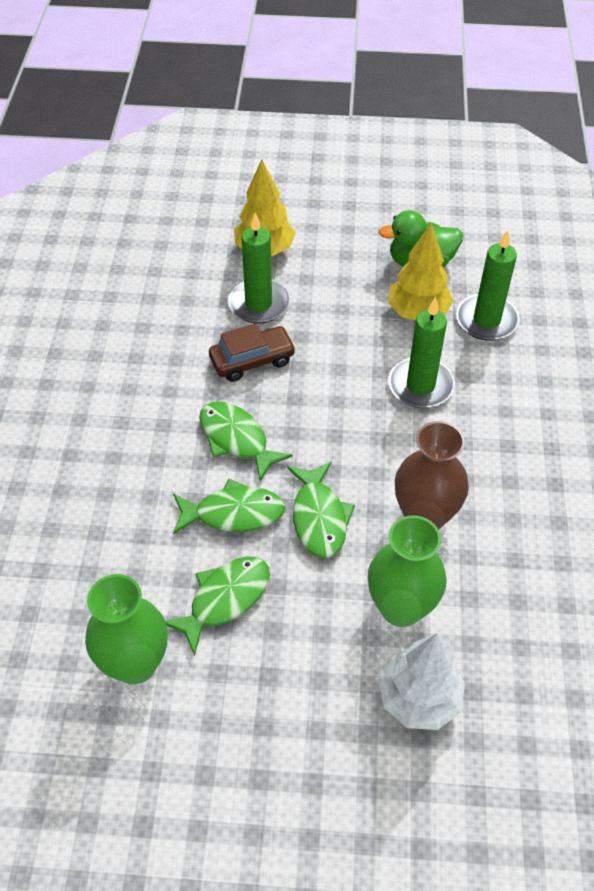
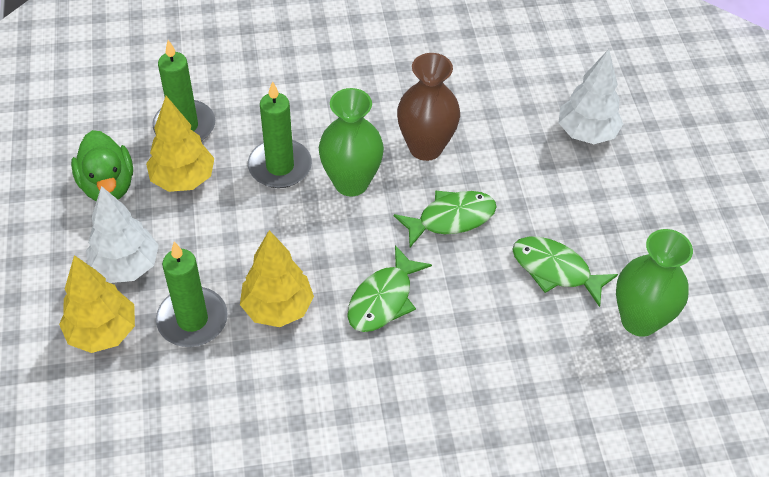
camera: 105 degrees left, 0 degrees up
green fish [173,479,285,534] -> none
brown car [209,323,296,382] -> yellow tree [240,230,314,327]
green vase [368,515,447,627] -> green vase moved to [319,88,384,196]
none -> white tree [86,186,159,283]

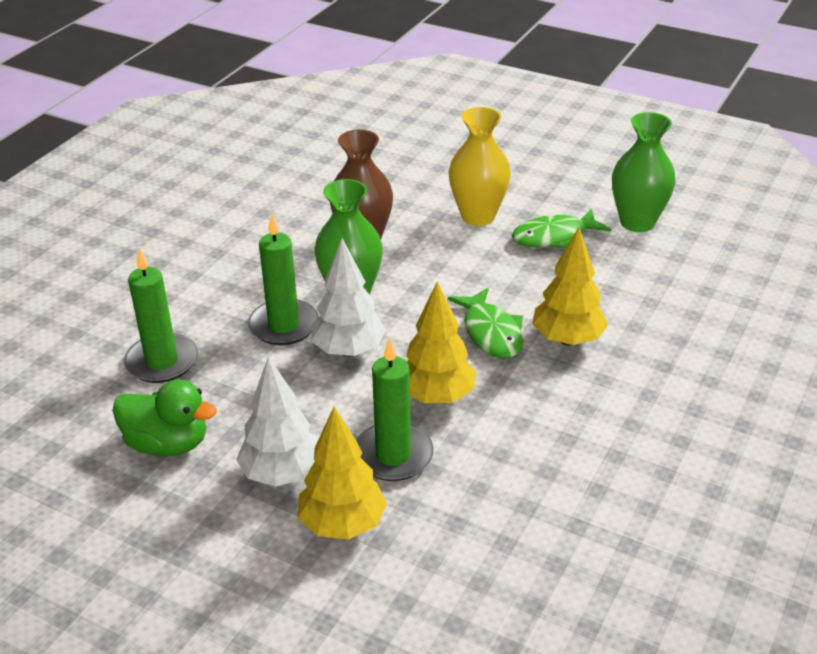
camera: 50 degrees left, 15 degrees down
yellow tree [146,96,214,192] -> yellow tree moved to [532,227,608,346]
green fish [394,190,497,247] -> none
white tree [558,49,623,144] -> white tree moved to [311,238,386,357]
none -> yellow vase [448,107,511,226]

